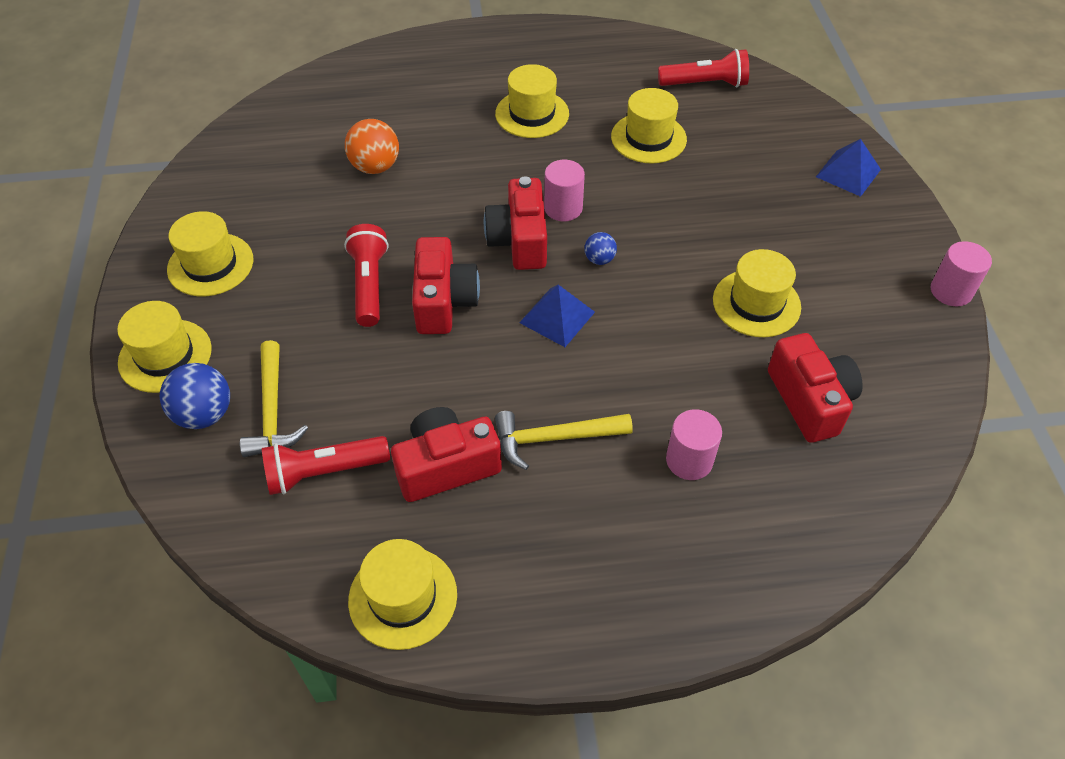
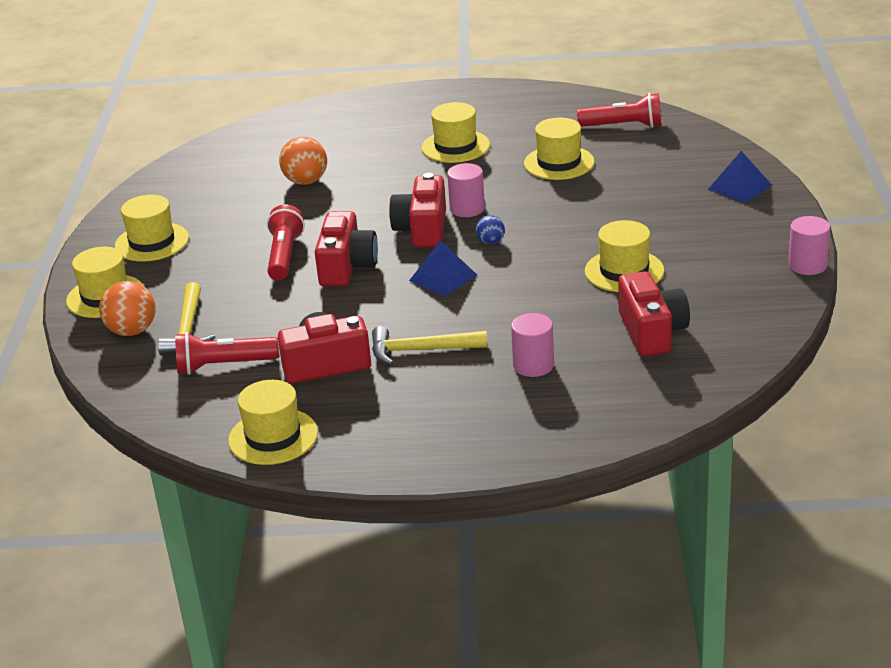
camera: 10 degrees right, 20 degrees down
blue ball [160,363,230,429] -> orange ball [99,281,156,336]

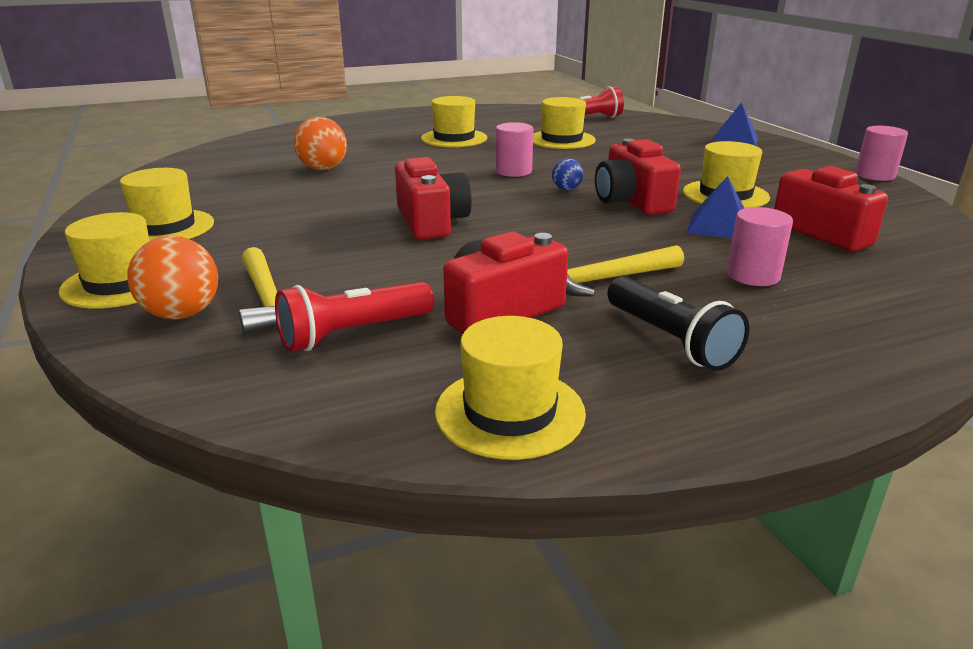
camera: 25 degrees left, 5 degrees down
red flashlight [267,204,305,281] -> none
red camera [389,173,446,248] -> red camera moved to [595,139,681,215]
blue pyramid [409,240,477,296] -> blue pyramid moved to [687,176,744,238]
none -> black flashlight [607,276,749,371]

